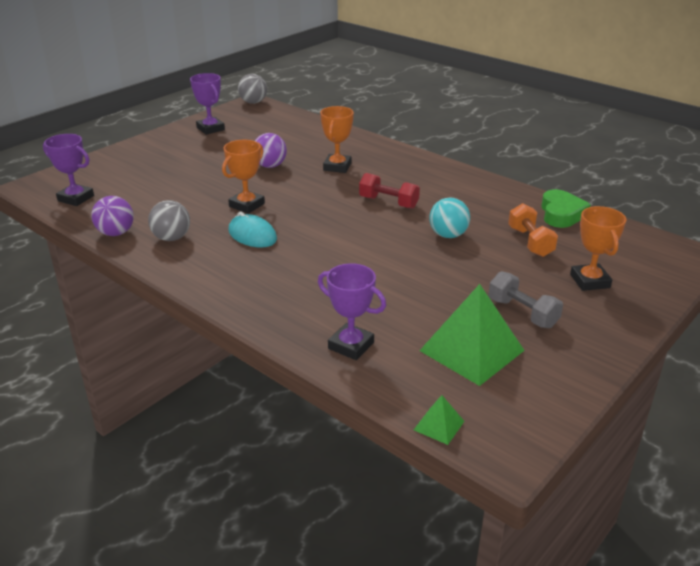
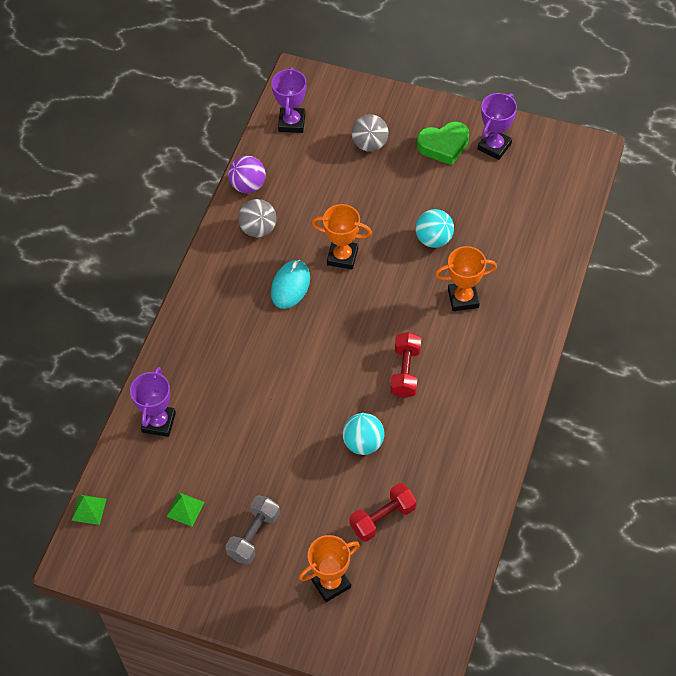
camera: 70 degrees right, 25 degrees up
grey ball [238,74,267,104] -> grey ball moved to [352,114,389,152]
purple ball [255,133,287,168] -> turquoise ball [416,209,454,248]
green pyramid [419,284,525,386] -> green pyramid [166,492,205,527], size x0.45
orange dumbbell [508,203,558,257] -> red dumbbell [349,483,416,542]
green heart [541,189,591,228] -> green heart moved to [417,122,469,165]

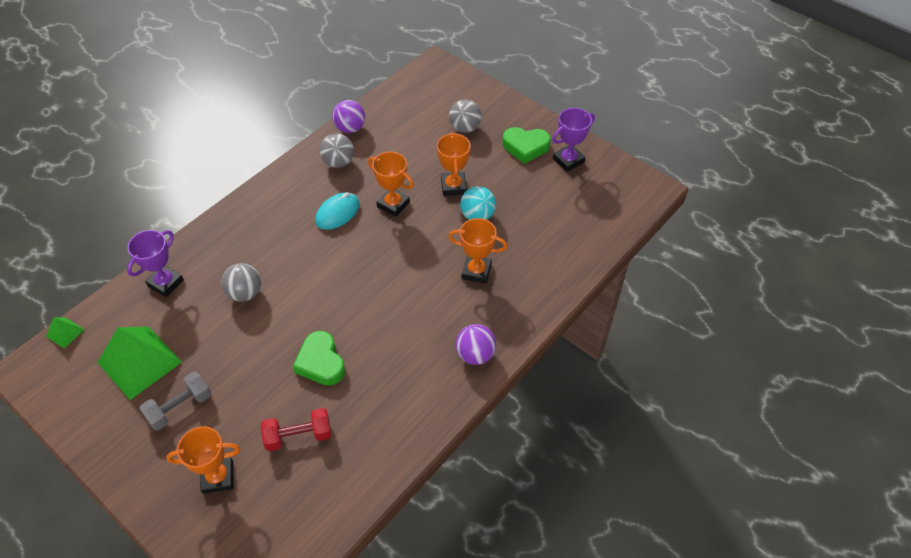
camera: 20 degrees right, 5 degrees down
green pyramid [166,492,205,527] -> green pyramid [97,327,182,400], size x2.21
purple trophy [271,67,306,133] -> none
turquoise ball [343,413,384,455] -> green heart [293,331,345,386]
red dumbbell [391,332,421,398] -> none
none -> grey ball [222,263,261,302]
none -> orange trophy [437,132,471,196]
none -> purple ball [456,324,496,365]

